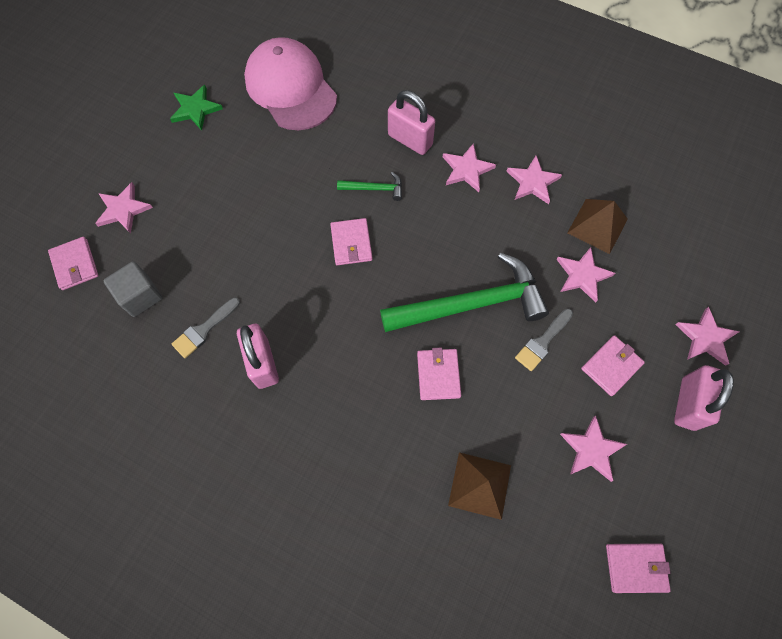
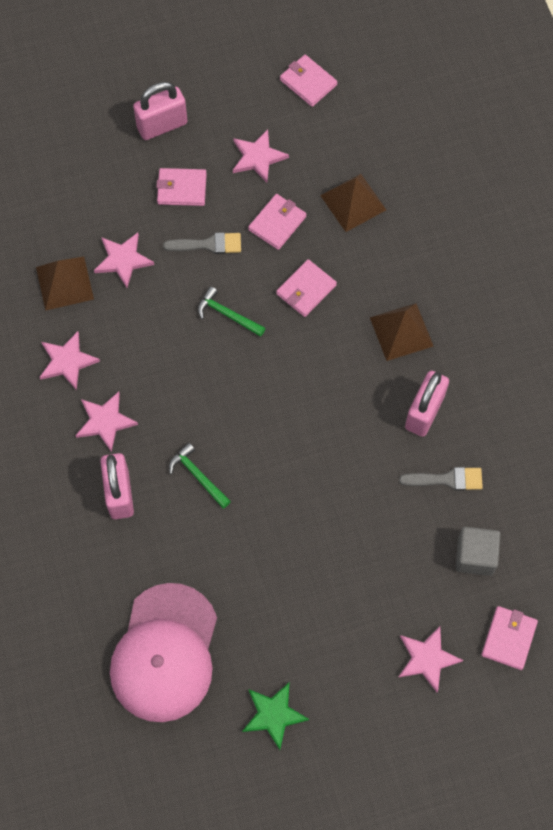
camera: 135 degrees left, 0 degrees up
pink wallet [330,218,373,265] -> pink wallet moved to [248,194,306,250]
green hammer [380,253,549,332] -> green hammer [198,286,265,337], size x0.44
pink star [675,307,739,366] -> none
none -> brown pyramid [370,303,434,361]

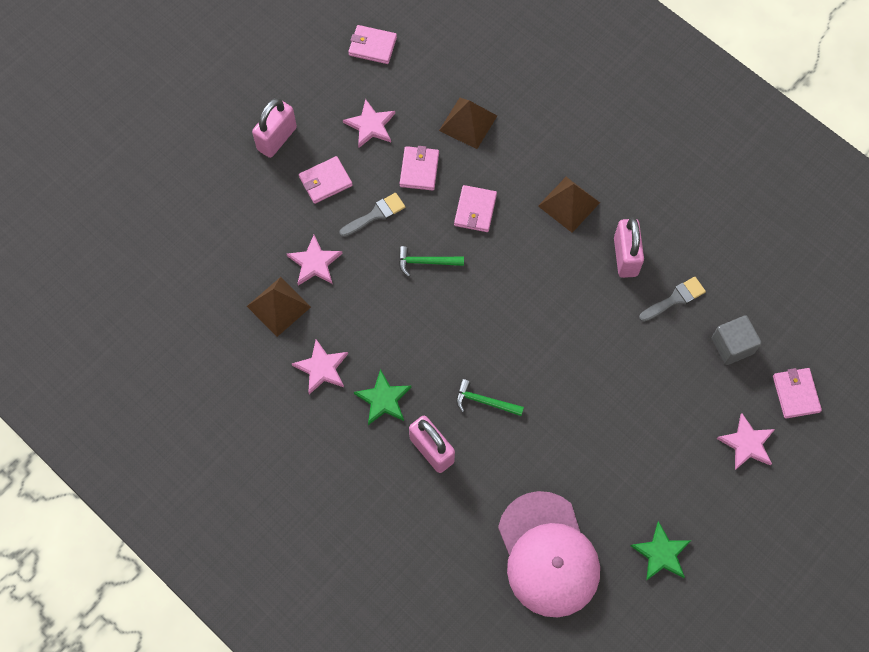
camera: 30 degrees left, 0 degrees up
pink star [75,392,138,452] -> green star [354,369,411,425]

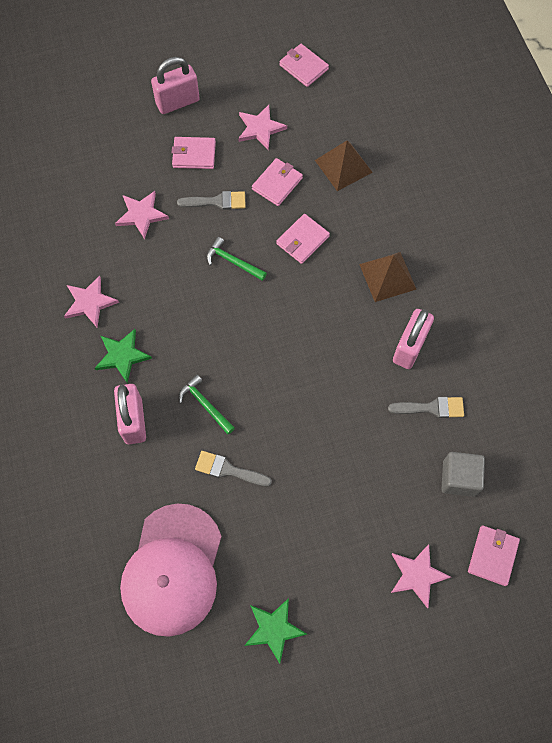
camera: 30 degrees right, 0 degrees up
brown pyramid [247,277,311,337] -> none
none -> grey brush [195,451,272,487]

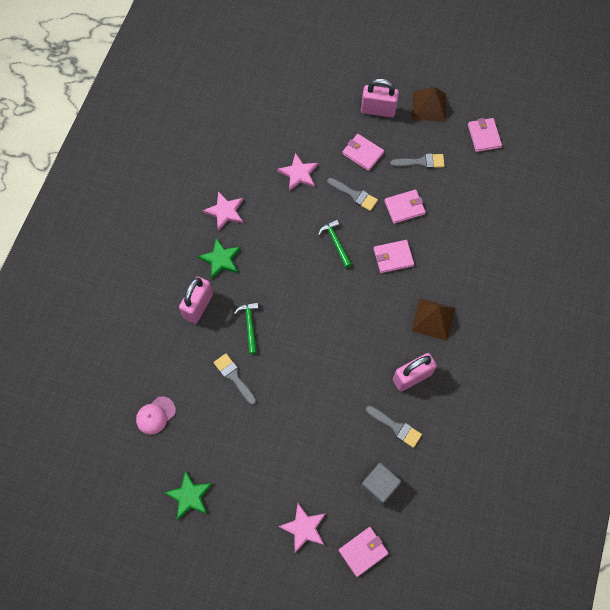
camera: 35 degrees right, 0 degrees up
pink cap [120,504,222,637] -> pink cap [136,396,176,435], size x0.43
pink star [238,105,287,150] -> grey brush [390,154,445,169]
brown pyramid [315,141,373,191] -> brown pyramid moved to [412,87,446,122]

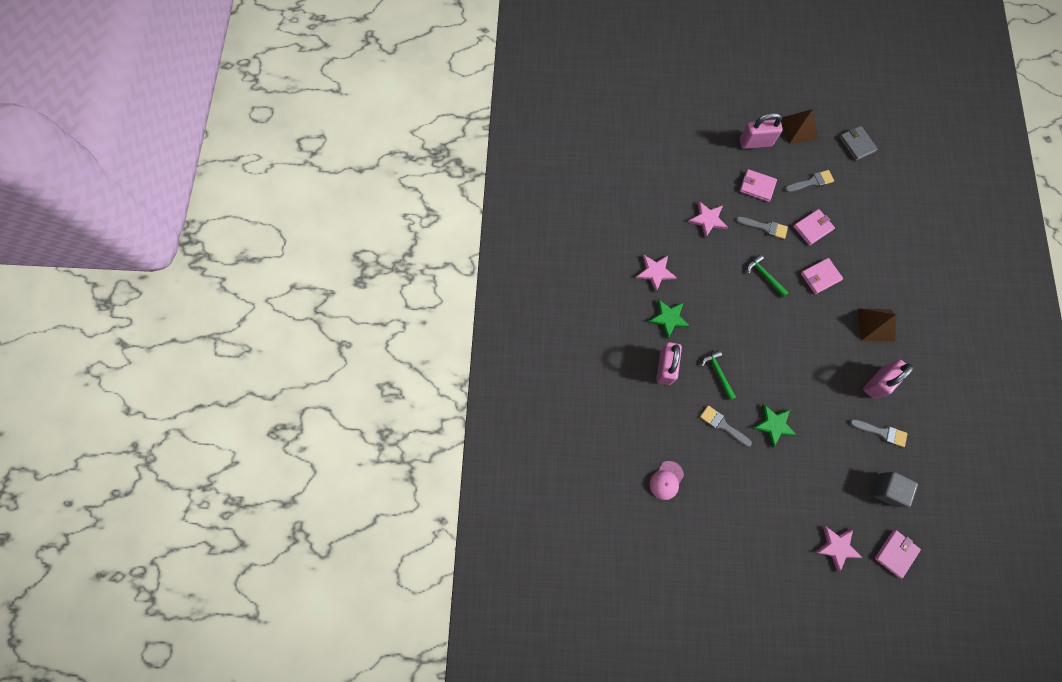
camera: 15 degrees left, 5 degrees up
green star [164,470,212,520] -> green star moved to [753,404,797,448]
pink wallet [468,118,502,152] -> grey wallet [839,126,878,161]

